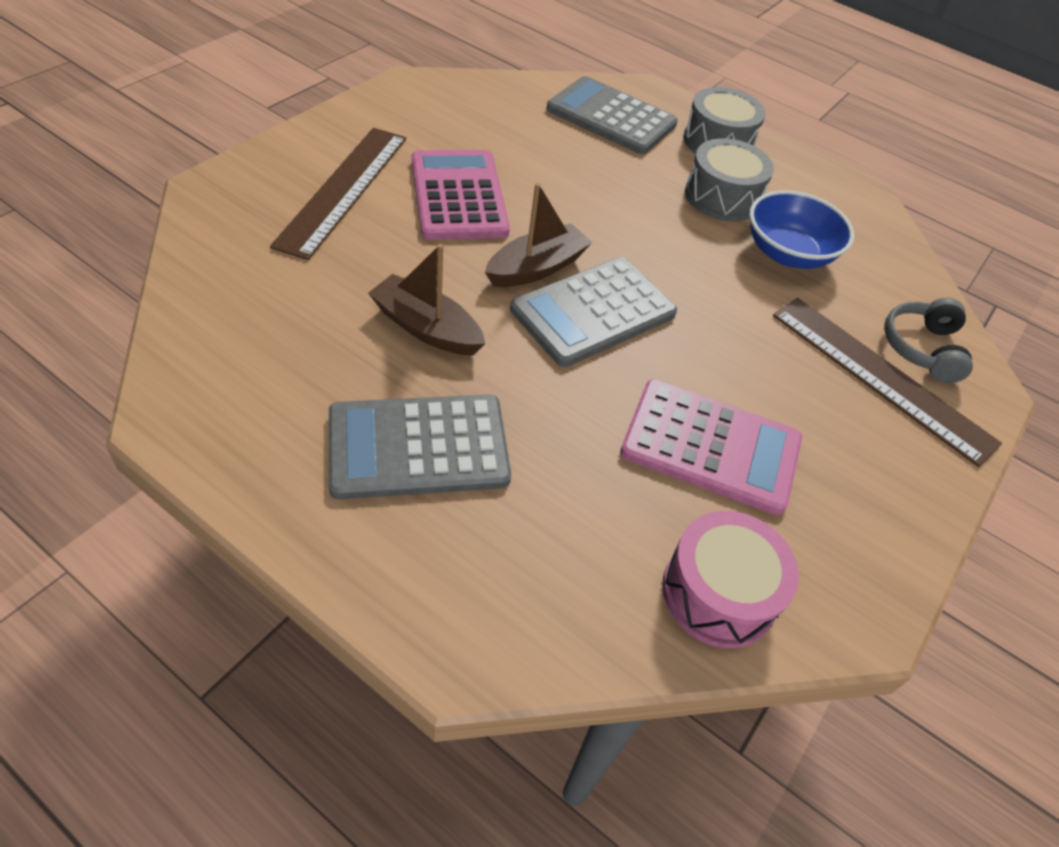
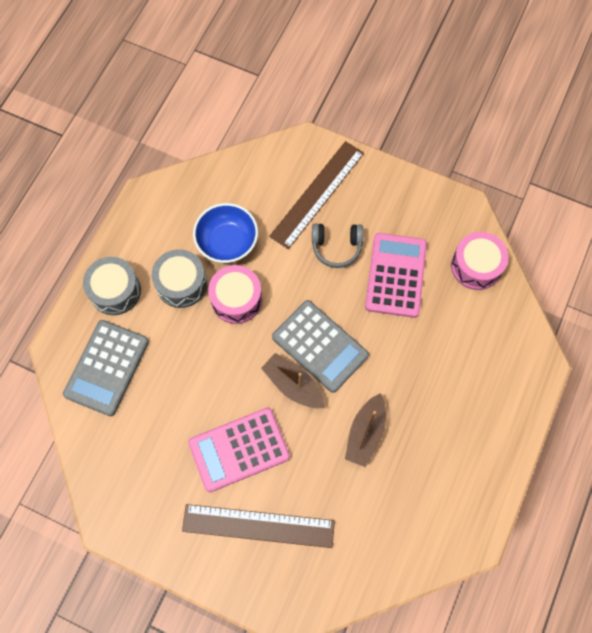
camera: 95 degrees left, 20 degrees up
grey calculator [329,395,511,499] -> none
grey headphones [884,298,973,383] -> grey headphones moved to [312,223,363,268]
none -> pink drum [208,265,262,324]

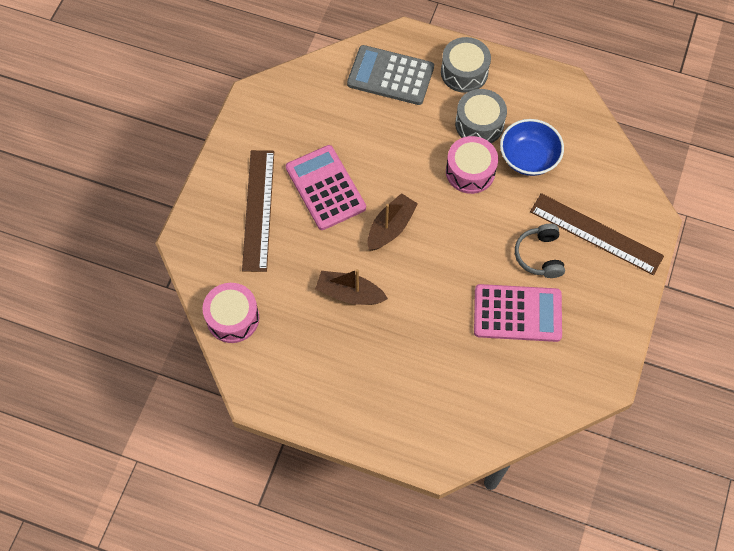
camera: 85 degrees right, 5 degrees down
grey calculator [272,300,369,393] -> none
pink drum [451,232,508,290] -> pink drum moved to [202,283,259,343]

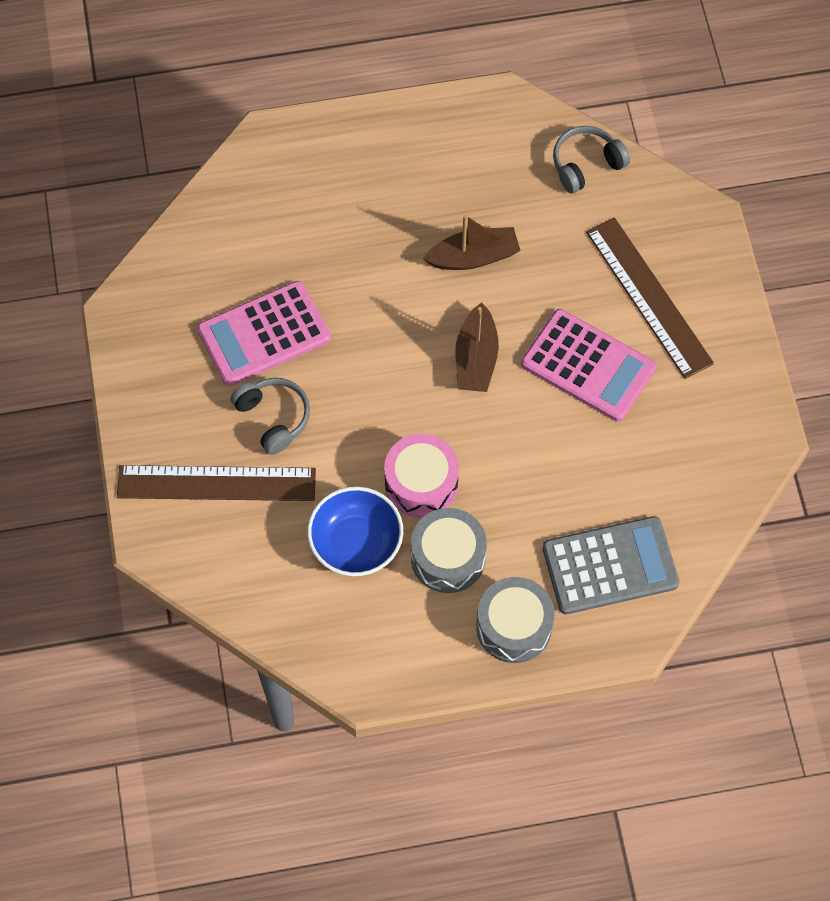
camera: 150 degrees right, 0 degrees up
pink drum [202,283,259,343] -> grey headphones [553,126,630,193]

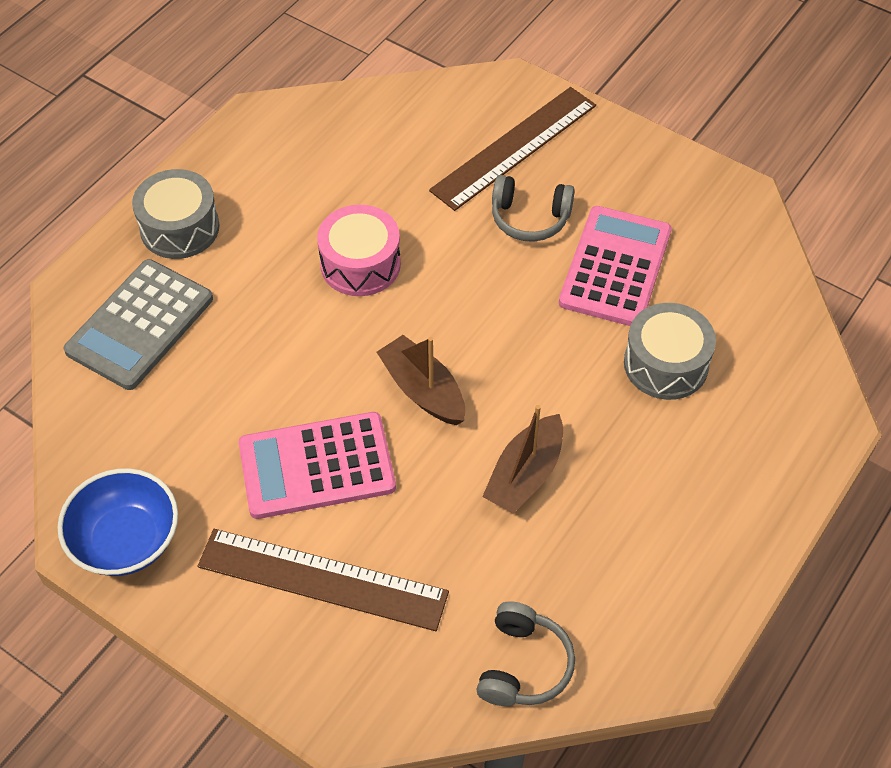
camera: 135 degrees right, 10 degrees down
blue bowl [307,487,403,576] -> blue bowl moved to [57,468,178,576]
grey drum [411,508,487,593] -> grey drum moved to [624,303,716,400]

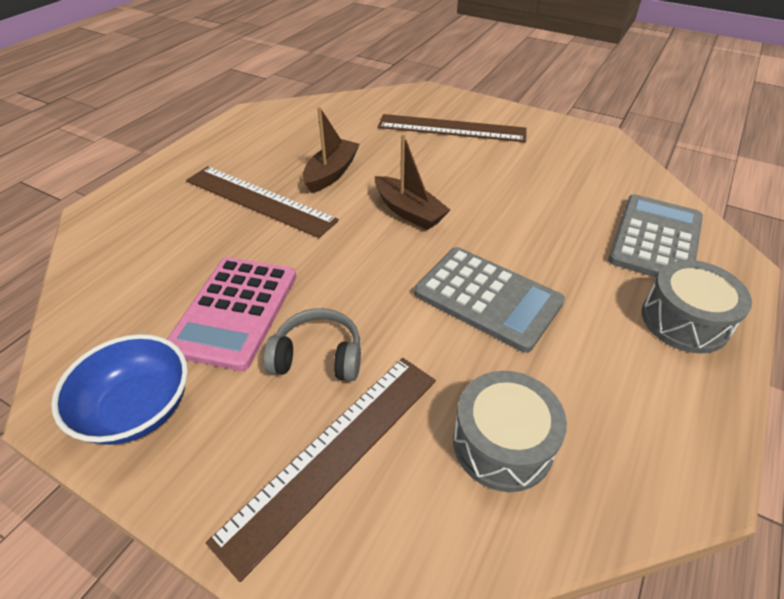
camera: 175 degrees right, 10 degrees down
blue bowl [57,468,178,576] -> blue bowl moved to [51,334,188,445]
pink calculator [239,412,396,519] -> none
pink drum [317,205,401,296] -> grey calculator [414,247,565,353]
grey headphones [477,601,575,706] -> none
grey drum [624,303,716,400] -> grey drum moved to [453,371,567,492]
none -> brown ruler [186,166,339,238]

